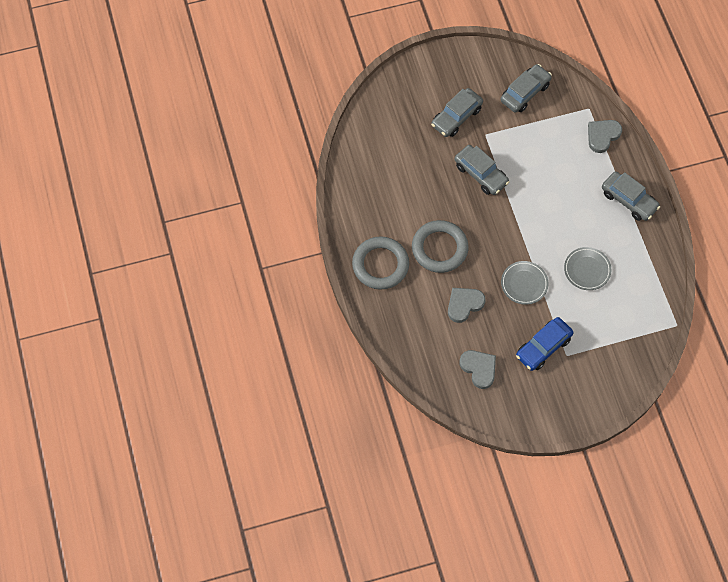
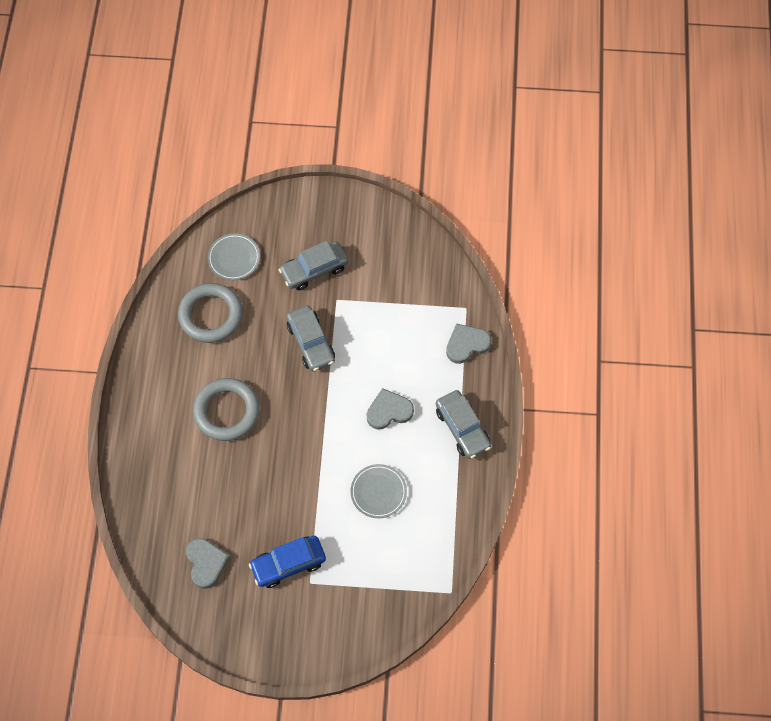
camera: 20 degrees right, 0 degrees up
grey ring [352,236,409,290] -> grey ring moved to [178,283,243,343]
grey heart [448,288,486,323] -> grey heart moved to [367,388,414,429]
grey car [501,64,552,112] -> none
grey plate [501,261,548,305] -> grey plate moved to [208,233,260,280]

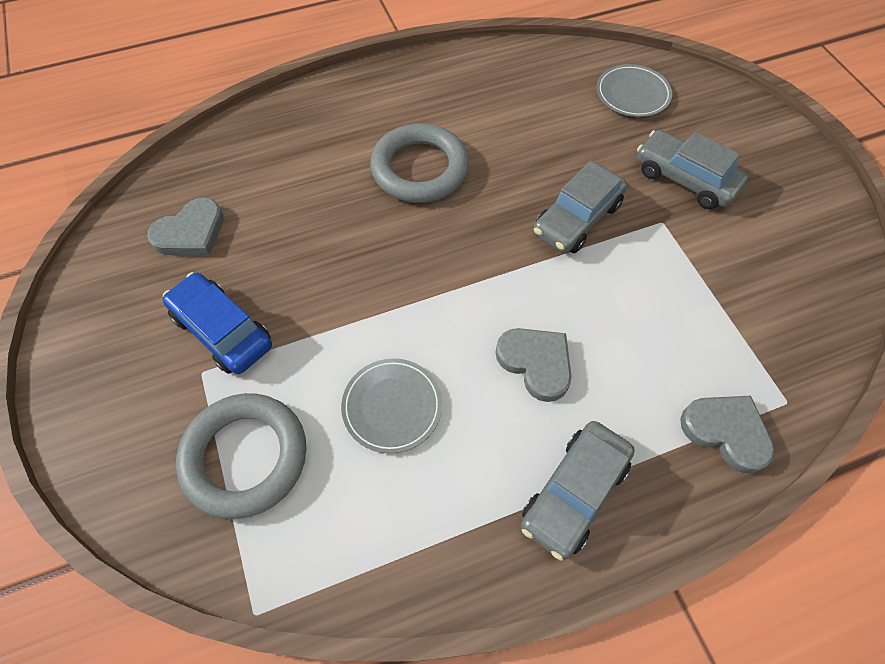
camera: 65 degrees right, 5 degrees down
grey ring [178,283,243,343] -> grey ring moved to [176,393,306,519]

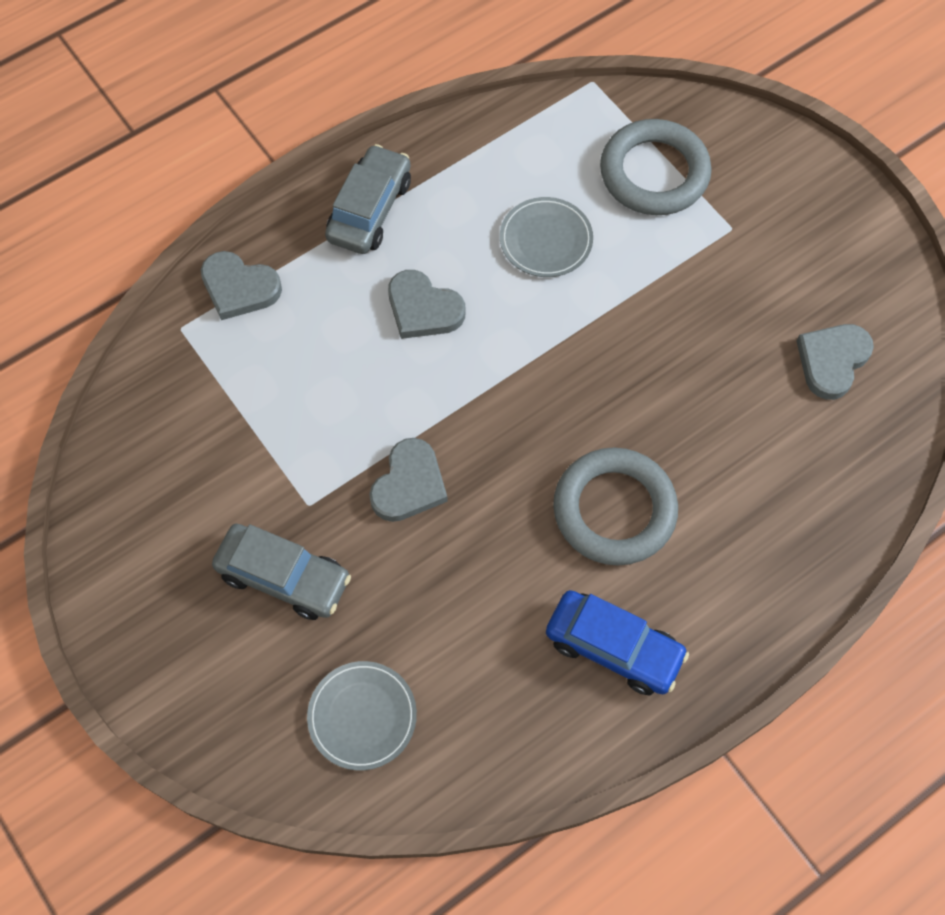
camera: 165 degrees right, 5 degrees up
blue car [162,272,272,374] -> blue car moved to [546,590,689,695]
grey car [533,161,627,253] -> grey heart [369,438,448,522]

